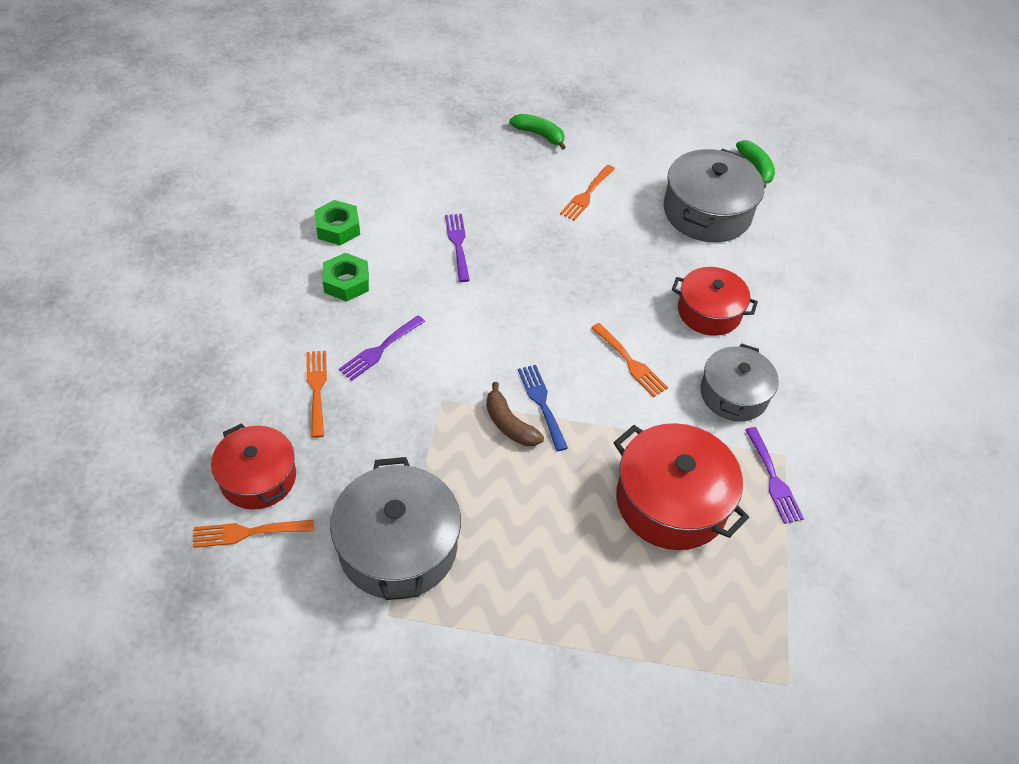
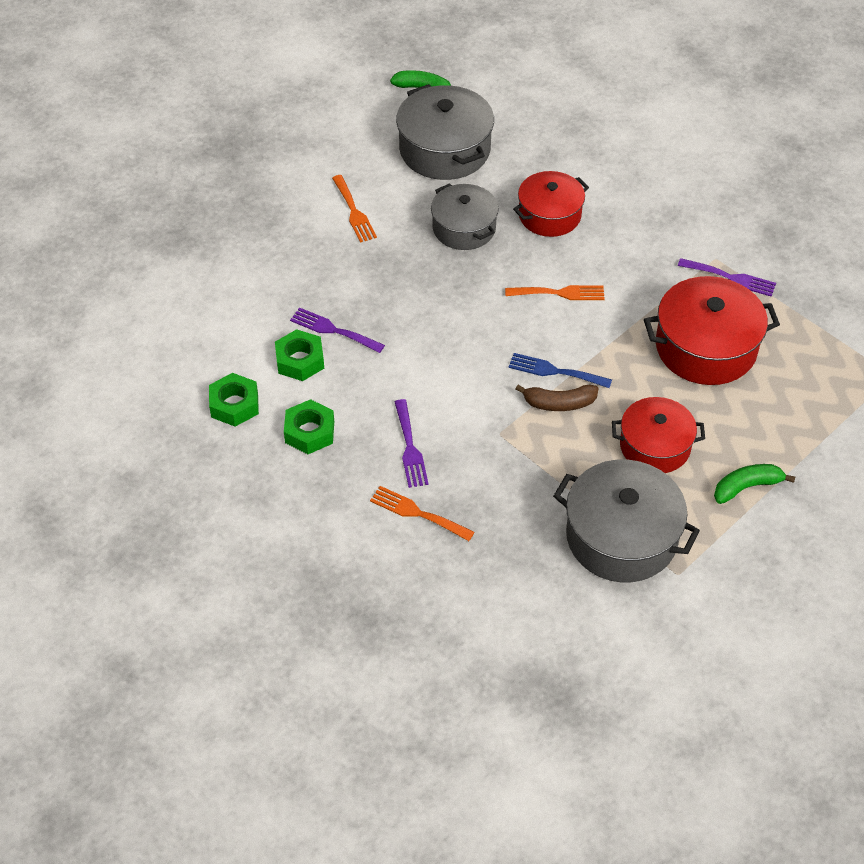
camera: 50 degrees left, 0 degrees up
orange fork [193,520,314,548] -> none
red pot [211,423,296,509] -> red pot moved to [612,397,705,473]
green banana [509,114,566,150] -> green banana moved to [714,464,795,504]
grey pot [700,343,779,421] -> grey pot moved to [431,183,499,250]
none -> green nut [275,329,324,381]

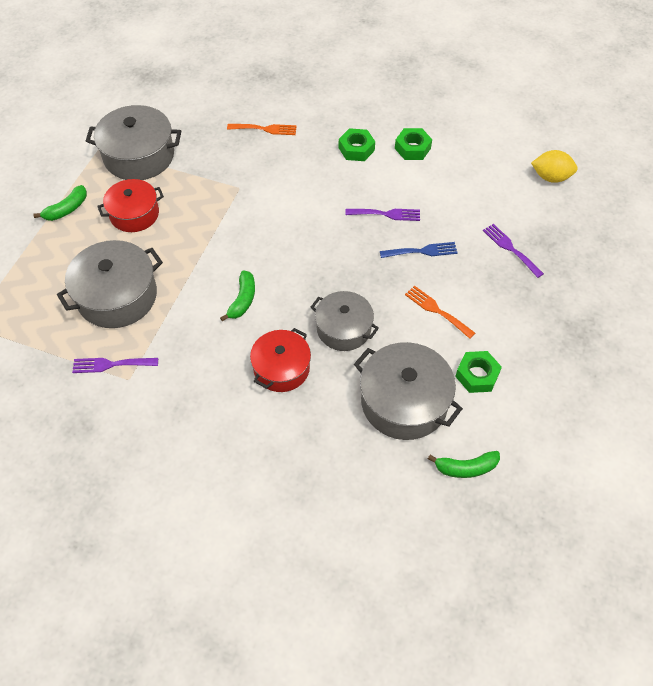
camera: 155 degrees right, 5 degrees up
green nut [275,329,324,381] -> green nut moved to [455,351,502,393]
purple fork [395,399,429,488] -> purple fork moved to [483,224,544,278]
orange fork [505,285,605,300] -> green banana [220,270,255,322]
blue fork [509,353,612,388] -> blue fork moved to [380,242,458,258]
brown banana [516,385,599,411] -> none
red pot [644,276,780,385] -> grey pot [57,240,163,328]
none -> yellow lemon [531,150,578,183]

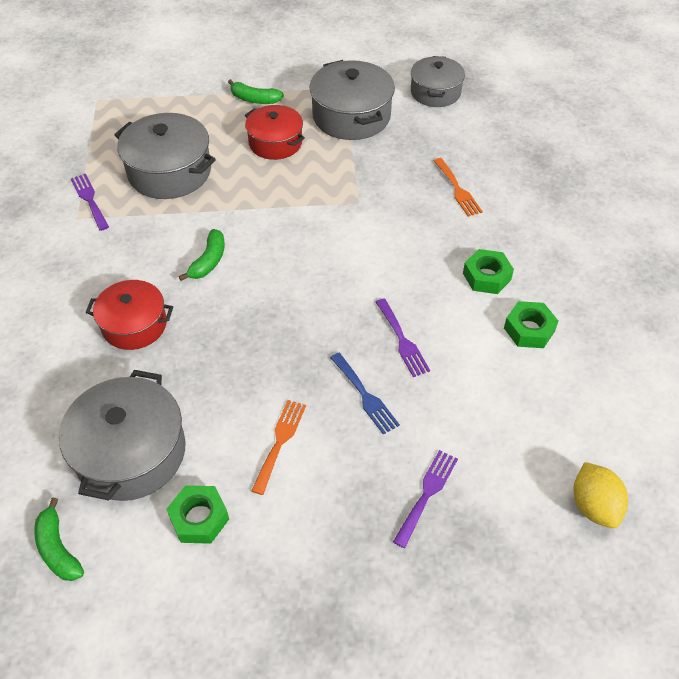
camera: 65 degrees right, 5 degrees down
green banana [220,270,255,322] -> green banana turned 60 degrees counterclockwise [179,229,225,281]
grey pot [311,291,379,351] -> grey pot moved to [411,56,465,107]

